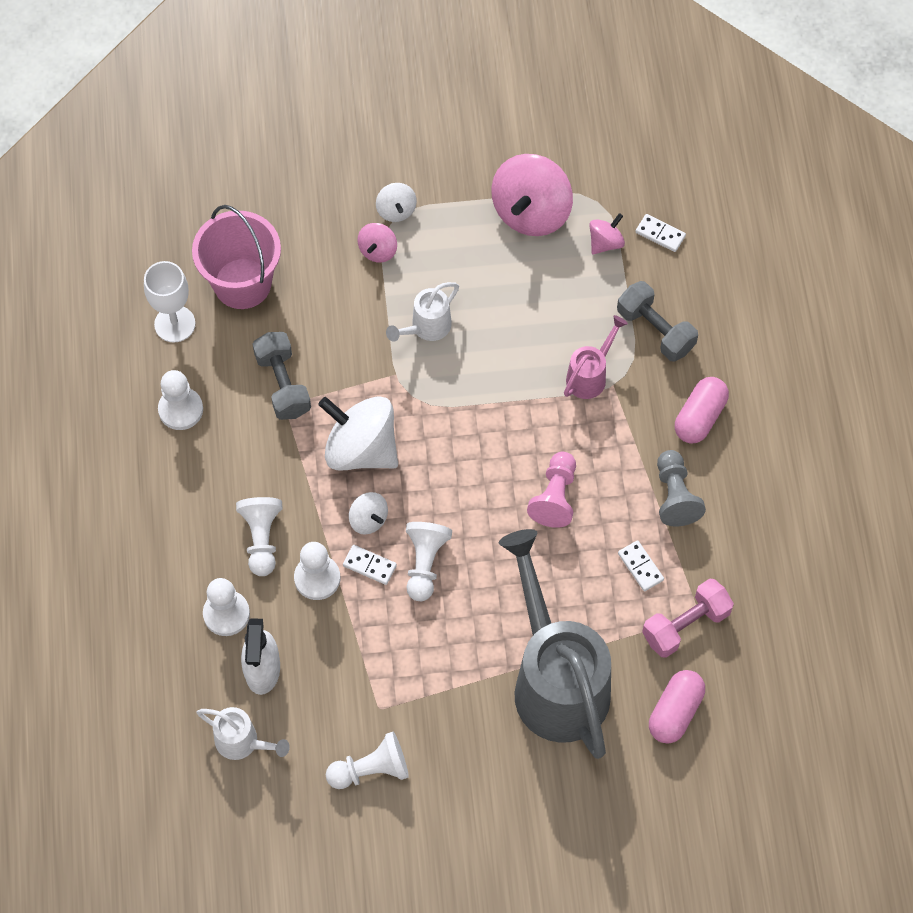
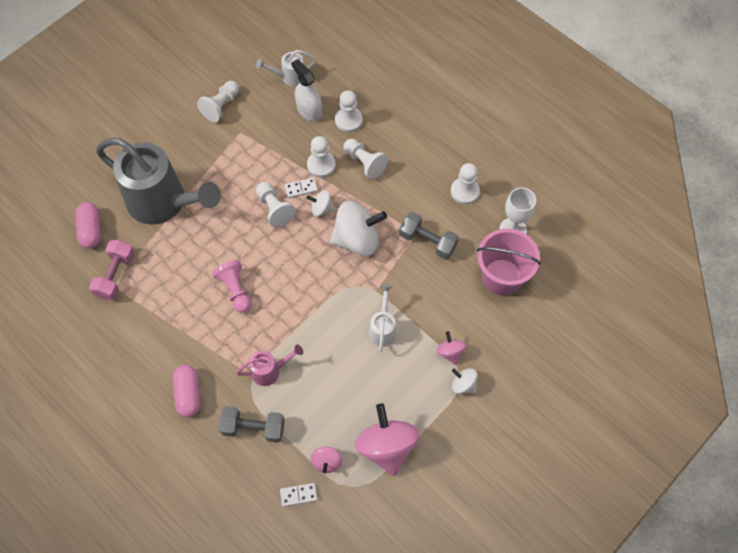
camera: 140 degrees right, 0 degrees up
pink watering can [564,315,628,399] -> pink watering can turned 105 degrees counterclockwise [236,344,303,386]
white domino [618,540,664,591] -> none
grey pawn [657,450,706,527] -> none

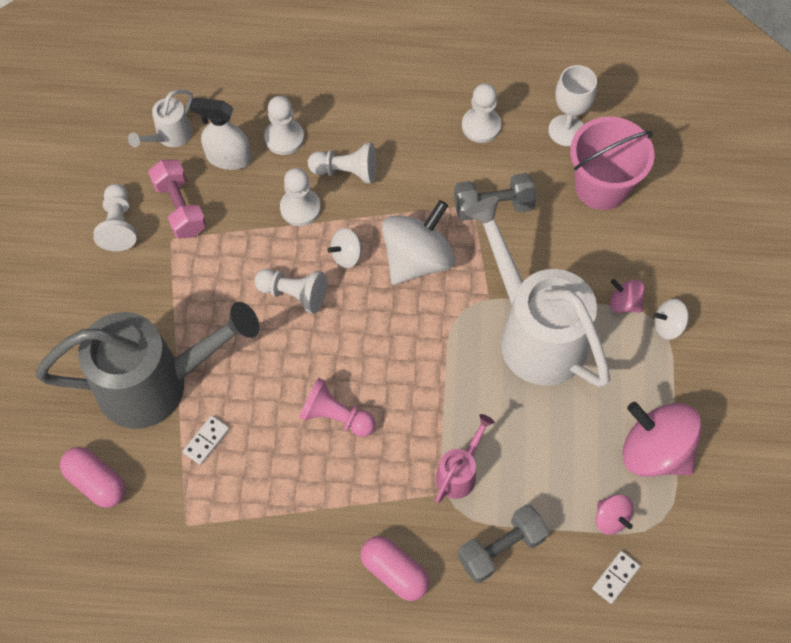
camera: 40 degrees left, 0 degrees up
pink dumbbell [89,240,135,300] -> pink dumbbell moved to [148,159,206,239]
white domino [285,178,318,198] -> white domino moved to [183,415,230,465]
white watering can [369,284,396,352] -> white watering can [465,196,610,387], size x2.27

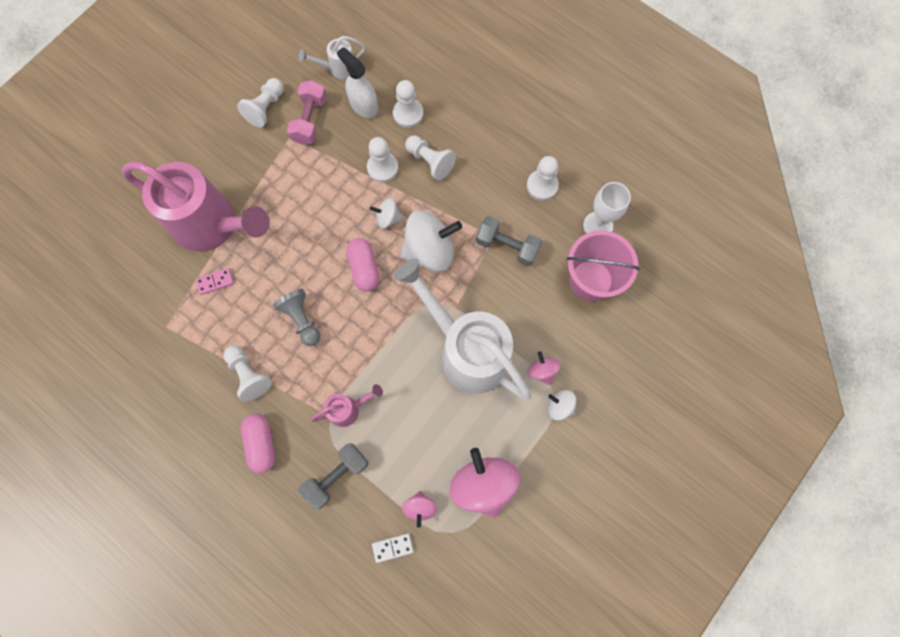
camera: 35 degrees right, 10 degrees up
grey watering can [36,302,259,429] -> pink watering can [122,161,270,252]
pink capsule [60,447,126,508] -> pink capsule moved to [346,238,380,291]
white domino [183,415,230,465] -> pink domino [195,268,234,295]
white pawn [254,269,327,314] -> white pawn moved to [223,345,272,402]
pink pawn [299,378,375,437] -> grey pawn [273,289,320,346]
grey dumbbell [457,505,549,583] -> grey dumbbell turned 45 degrees counterclockwise [298,443,369,510]
white watering can [465,196,610,387] -> white watering can turned 45 degrees counterclockwise [394,258,532,400]

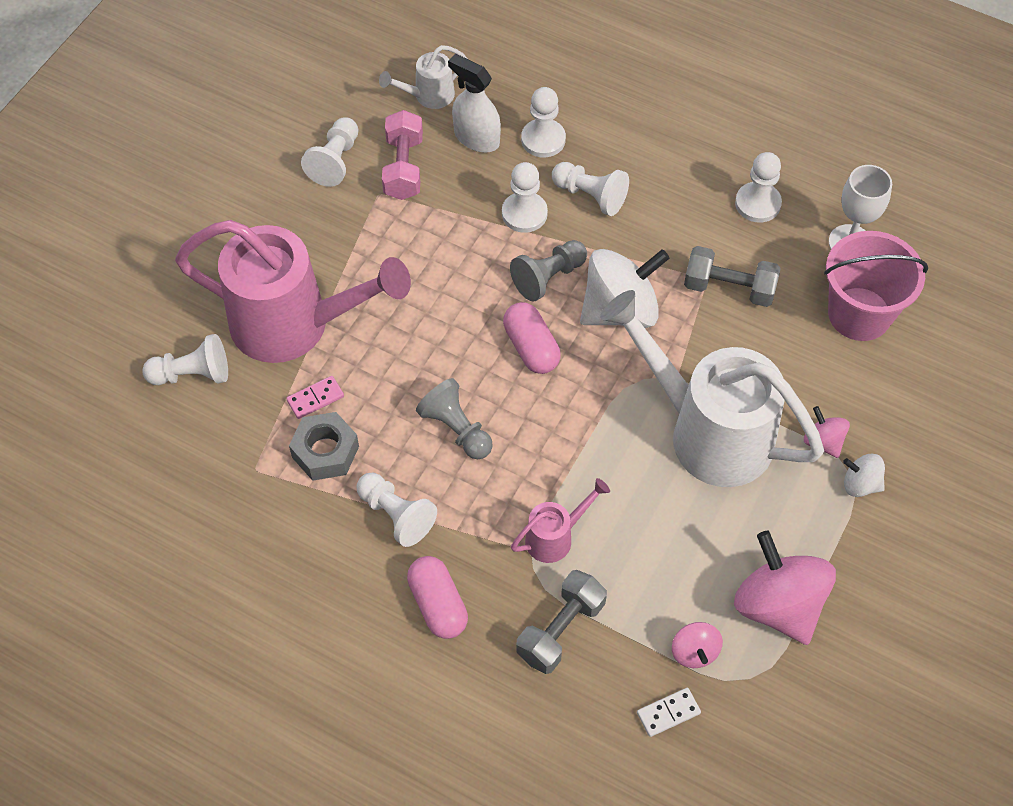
camera: 10 degrees left, 15 degrees down
white spinning top [370,198,402,229] -> grey pawn [510,240,587,301]
none -> white pawn [142,334,228,385]
none -> grey nut [289,412,359,481]

